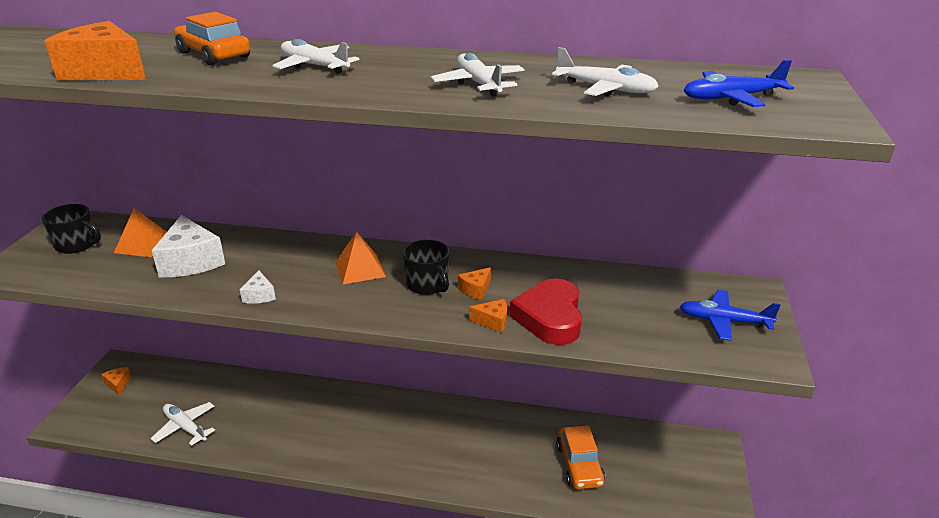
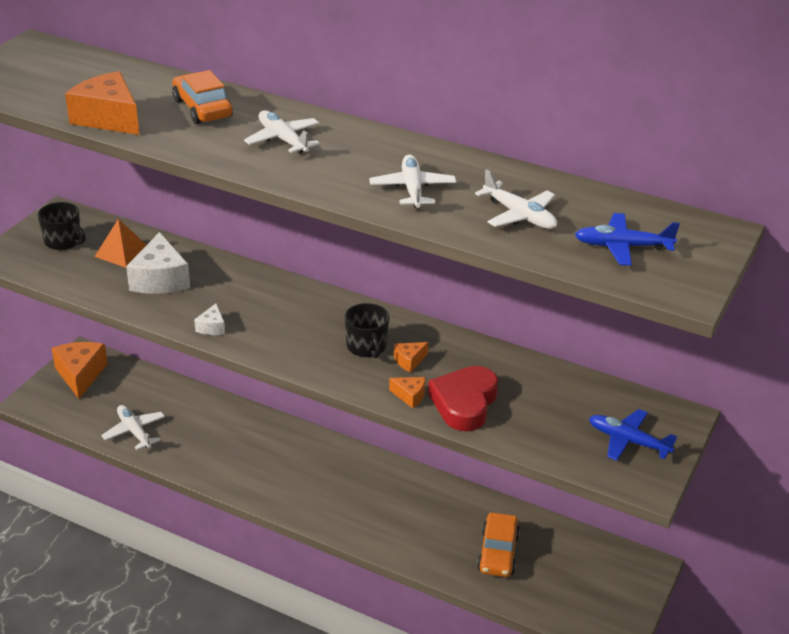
camera: 15 degrees right, 5 degrees up
orange cheese [101,367,131,395] -> orange cheese [51,342,108,399], size x2.07
orange pyramid [335,231,386,284] -> none

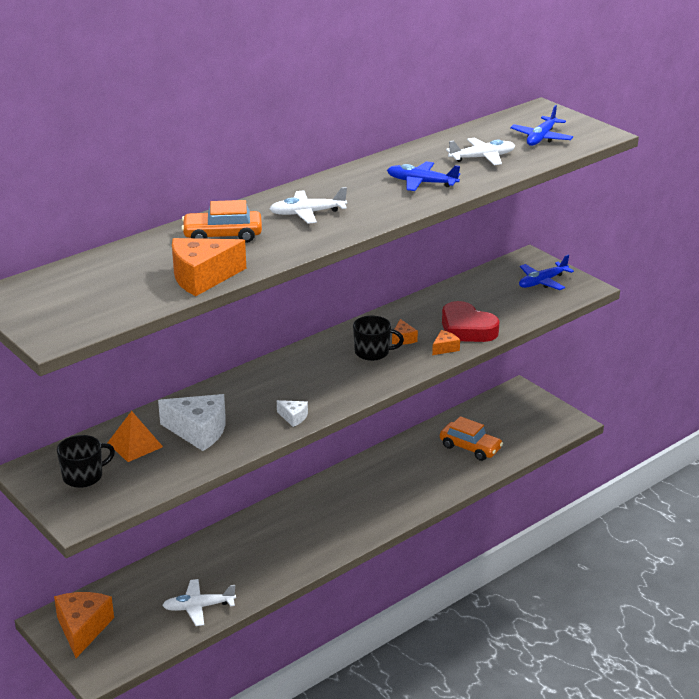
camera: 65 degrees left, 5 degrees down
orange cheese [51,342,108,399] -> orange cheese turned 75 degrees clockwise [54,592,114,658]
white plane [369,155,456,208] -> blue plane [387,161,460,191]

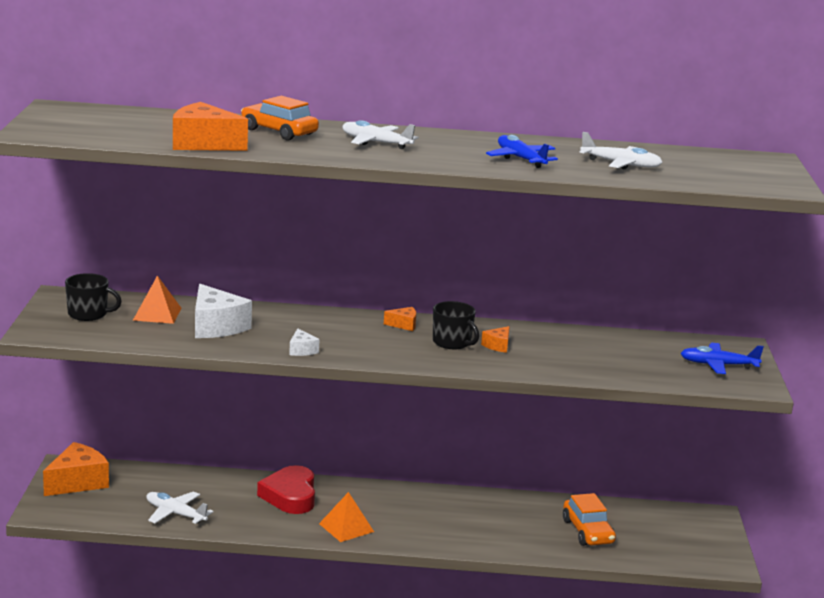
camera: 40 degrees right, 10 degrees down
orange cheese [432,330,460,355] -> orange cheese moved to [384,307,416,331]
red heart [442,301,500,342] -> red heart moved to [257,465,315,514]
blue plane [510,105,573,146] -> none
none -> orange pyramid [319,492,374,542]

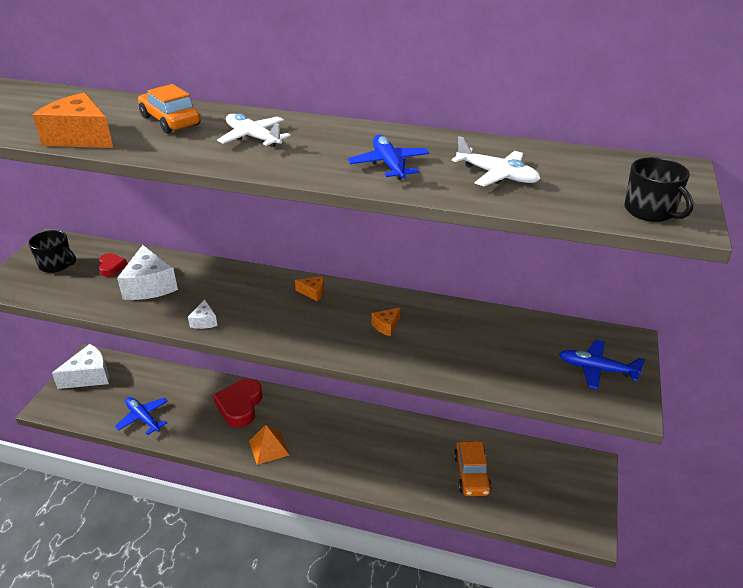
camera: 15 degrees right, 15 degrees up
orange cheese [43,442,109,496] -> white cheese [52,344,109,389]
orange pyramid [133,276,181,324] -> red heart [99,253,127,277]
white plane [146,491,214,524] -> blue plane [115,397,168,435]
black mug [433,301,479,349] -> black mug moved to [625,157,693,222]

